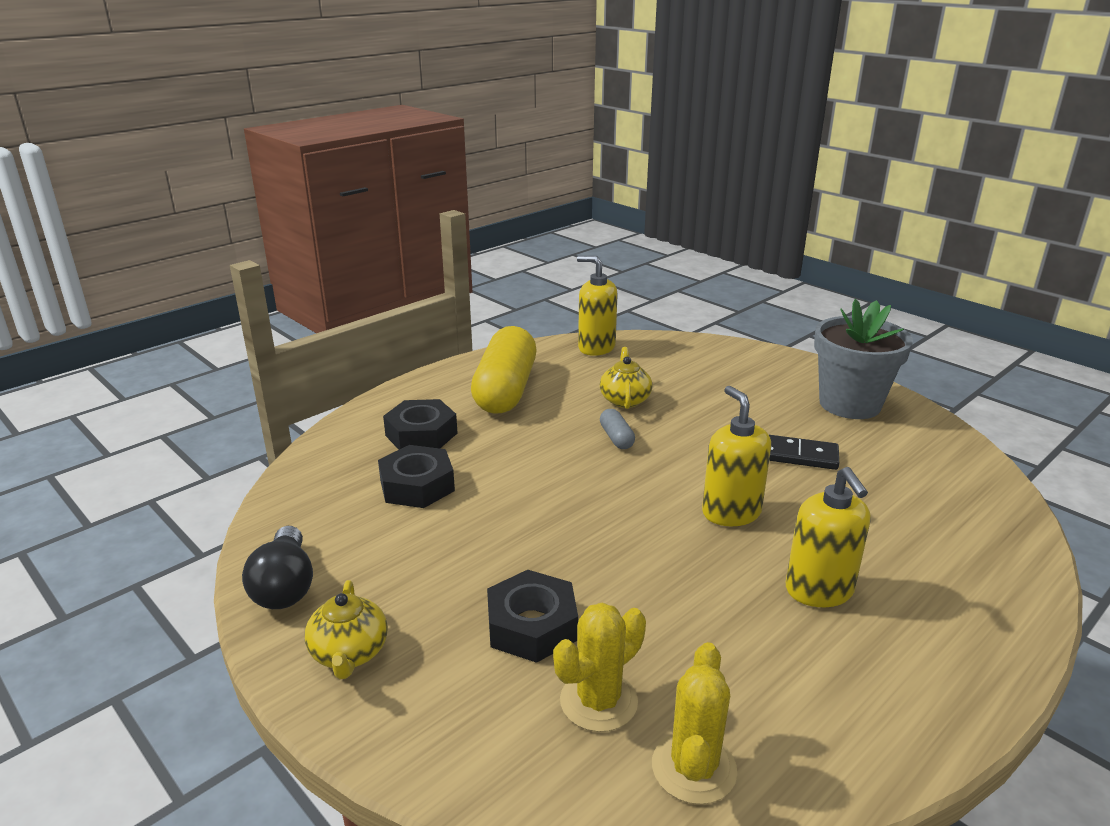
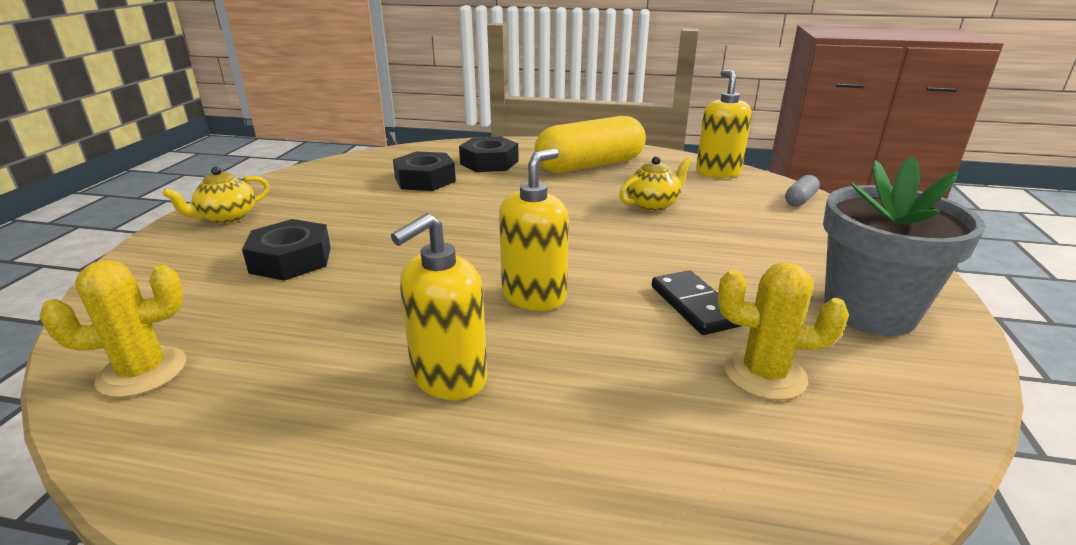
camera: 55 degrees right, 0 degrees up
black light bulb [242,526,313,609] -> none
yellow cactus [553,603,646,732] -> yellow cactus moved to [718,262,849,400]
grey capsule [600,409,635,449] -> grey capsule moved to [785,175,820,207]

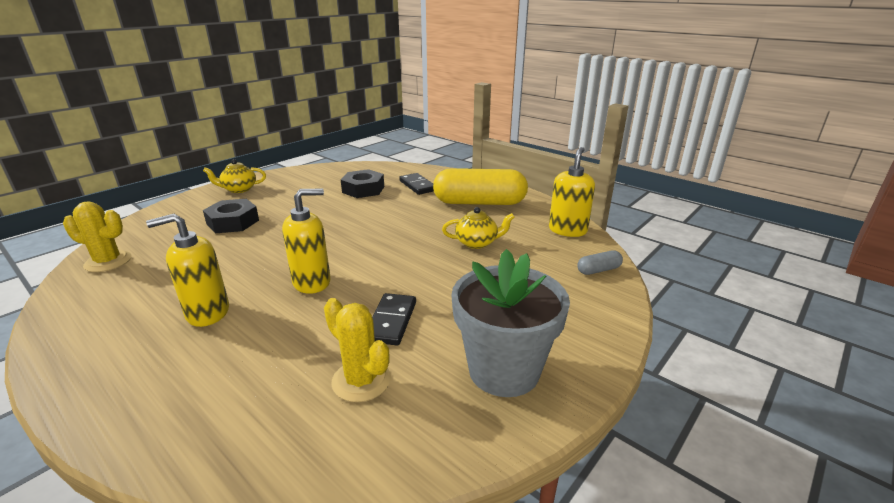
camera: 30 degrees right, 0 degrees up
black nut [459,137,519,172] -> black domino [399,173,434,195]

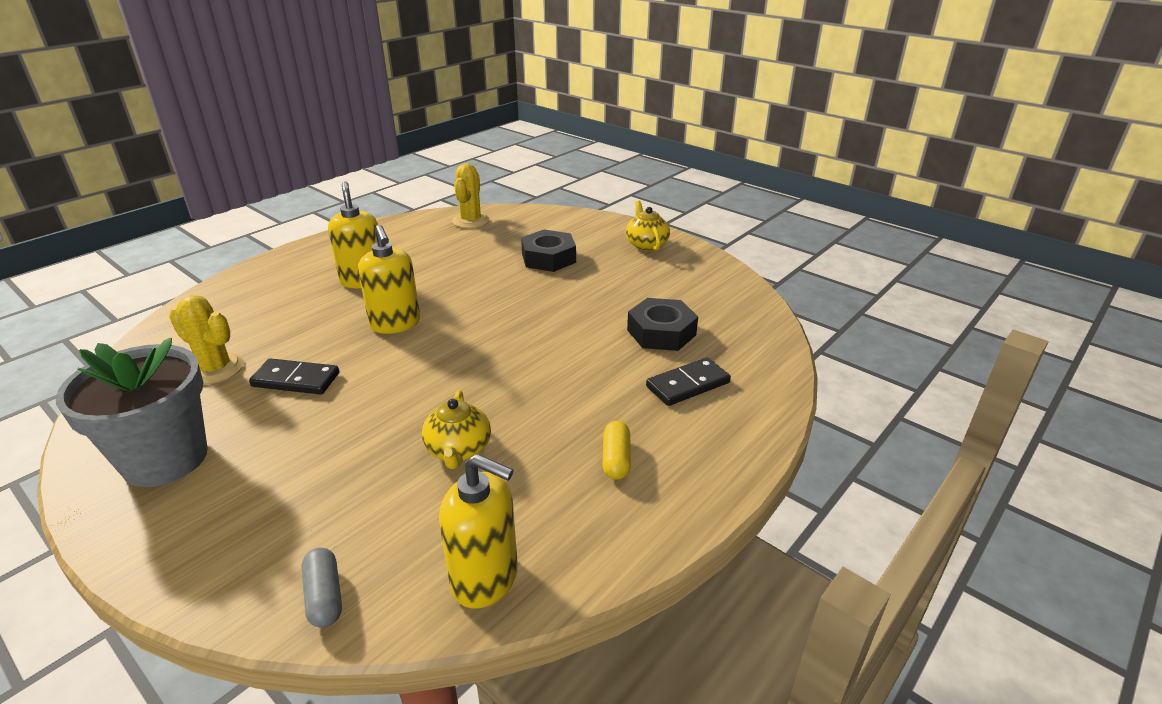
camera: 90 degrees right, 5 degrees up
yellow cactus [324,298,391,402] -> yellow cactus turned 75 degrees clockwise [169,295,244,384]
yellow capsule [433,168,528,205] -> yellow capsule [603,421,631,480], size x0.41

